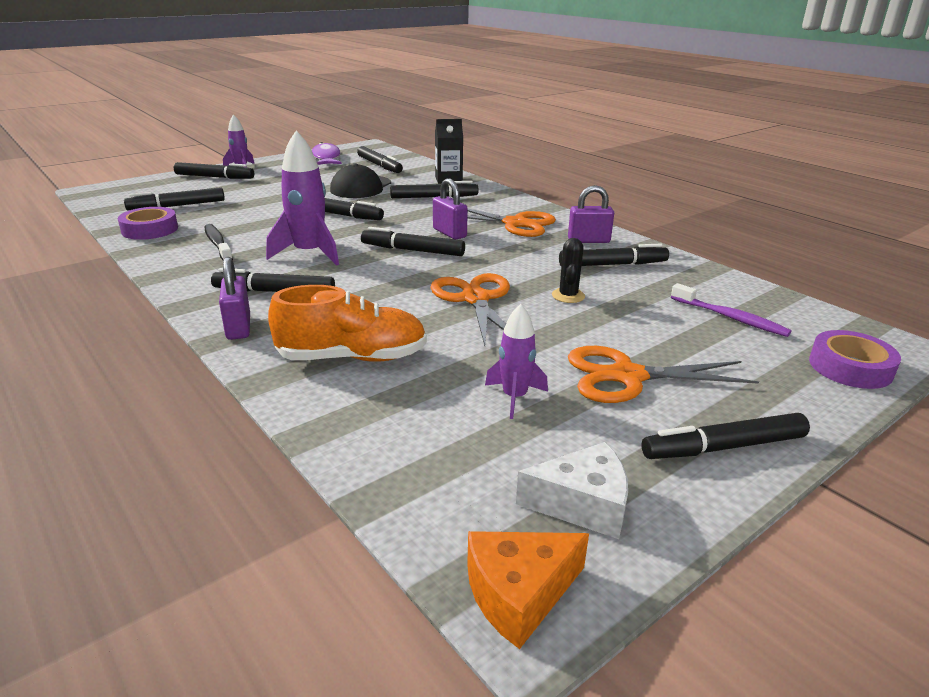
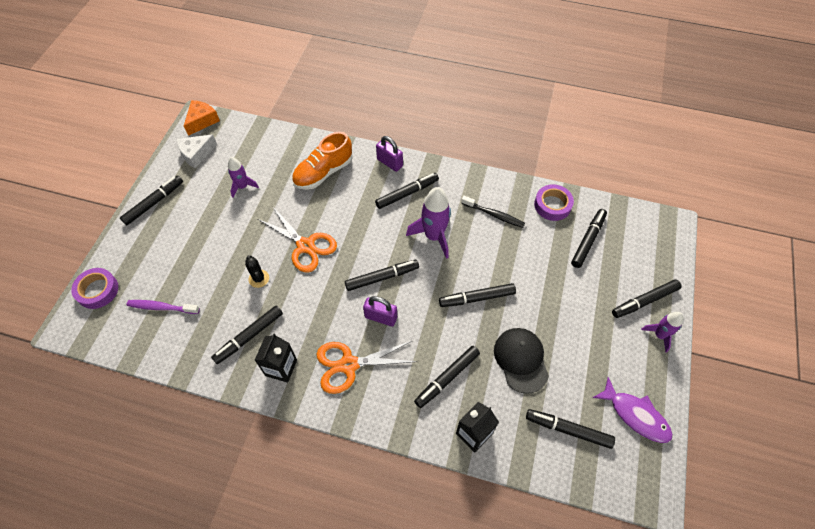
camera: 145 degrees right, 30 degrees up
purple padlock [568,185,614,243] -> black carton [255,333,297,383]
orange scissors [568,346,759,403] -> none

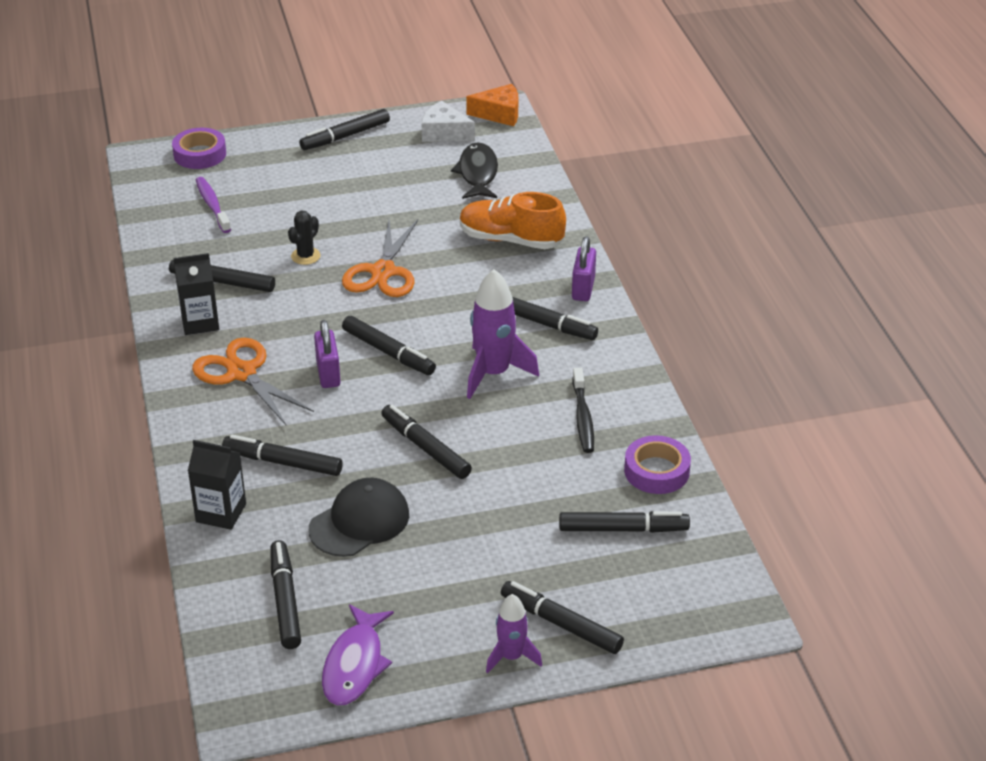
camera: 60 degrees right, 20 degrees down
black marker [120,176,183,225] -> black marker turned 135 degrees clockwise [299,109,390,150]
purple rocket [228,157,259,198] -> none
none -> black fish [451,143,498,199]

